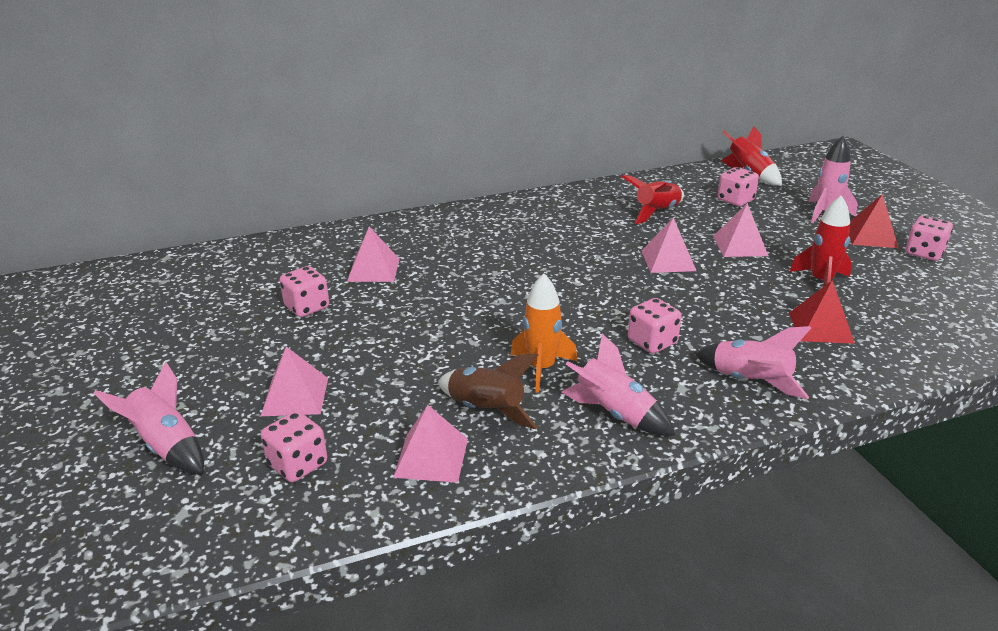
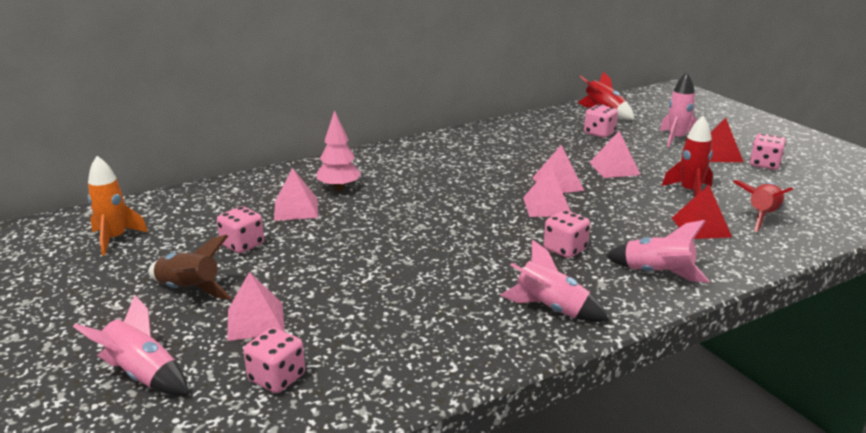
camera: 10 degrees left, 5 degrees down
pink pyramid [393,405,468,483] -> pink pyramid moved to [523,165,571,217]
brown rocket [438,353,539,429] -> brown rocket moved to [148,235,231,300]
orange rocket [510,274,577,393] -> orange rocket moved to [87,156,148,256]
red rocket [622,175,684,224] -> red rocket moved to [734,180,793,232]
none -> pink tree [317,110,361,191]

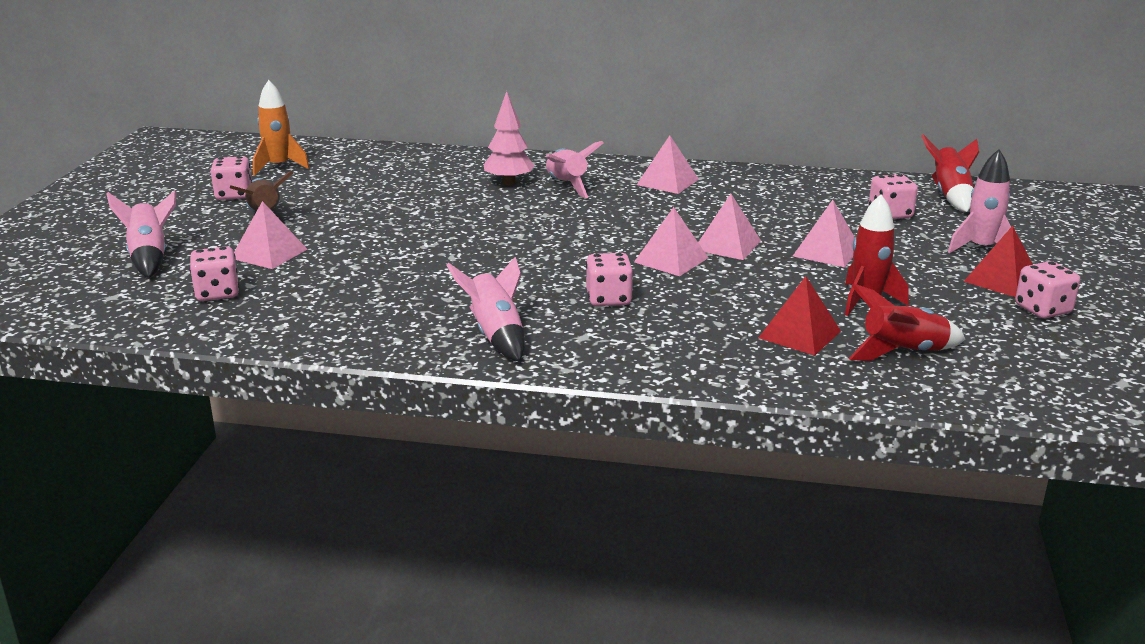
camera: 40 degrees right, 0 degrees up
pink dice [217,206,264,253] -> pink dice moved to [211,156,252,200]
pink pyramid [274,168,318,221] -> pink pyramid moved to [637,135,699,194]
pink rocket [606,220,710,283] -> pink rocket moved to [546,141,604,198]

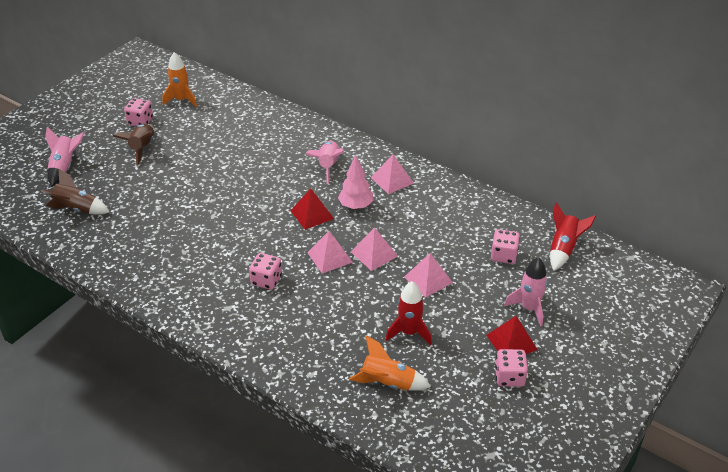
camera: 25 degrees right, 15 degrees up
pink dice [190,246,239,301] -> brown rocket [41,169,110,215]
pink pyramid [234,201,307,269] -> none
pink rocket [446,257,525,362] -> none
pink tree [484,91,535,185] -> pink tree moved to [338,155,373,209]
red pyramid [758,276,841,355] -> red pyramid moved to [291,188,334,230]
red rocket [849,284,965,361] -> orange rocket [349,336,431,391]

